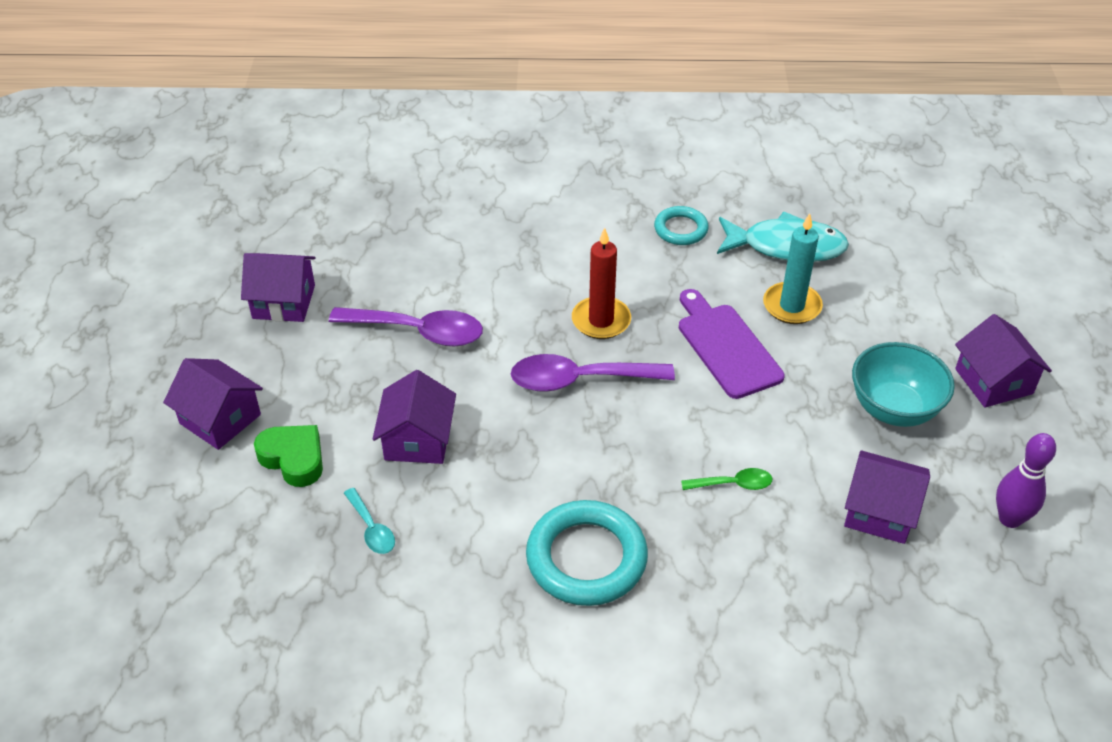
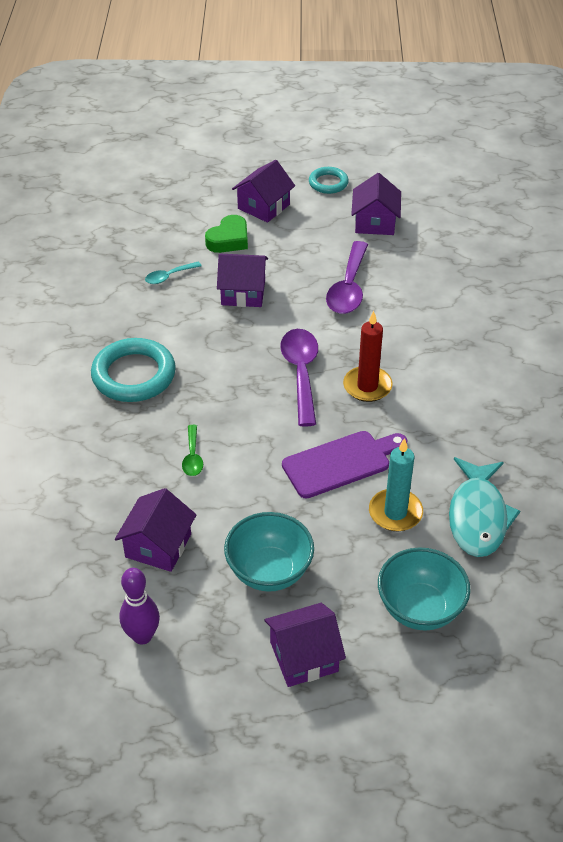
camera: 90 degrees right, 0 degrees up
turquoise ring [654,206,709,245] -> turquoise ring moved to [309,167,349,194]
none -> turquoise bowl [378,547,470,630]

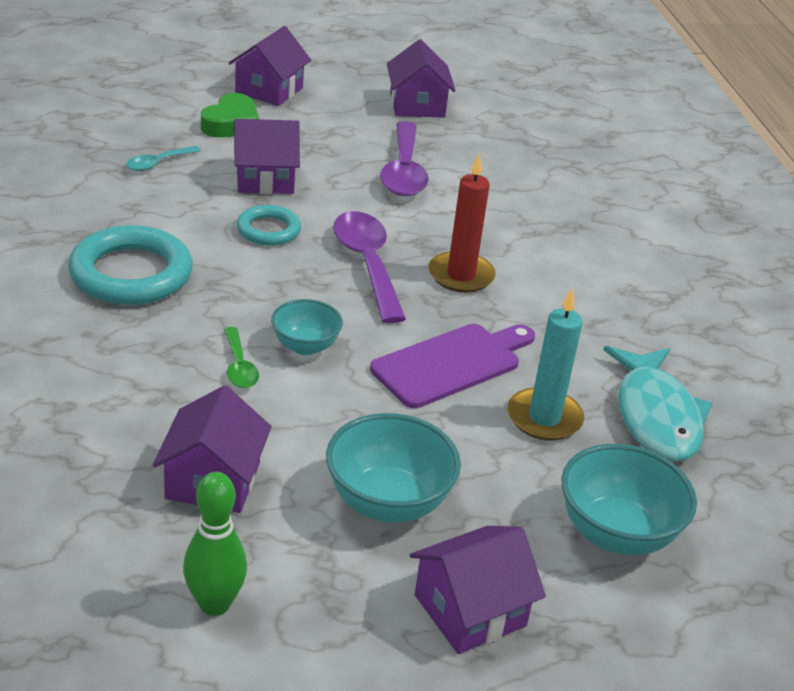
camera: 15 degrees left, 10 degrees down
purple bowling pin [119,568,160,645] -> green bowling pin [183,472,247,616]
turquoise ring [309,167,349,194] -> turquoise ring moved to [237,205,301,246]
none -> turquoise bowl [271,299,343,355]

